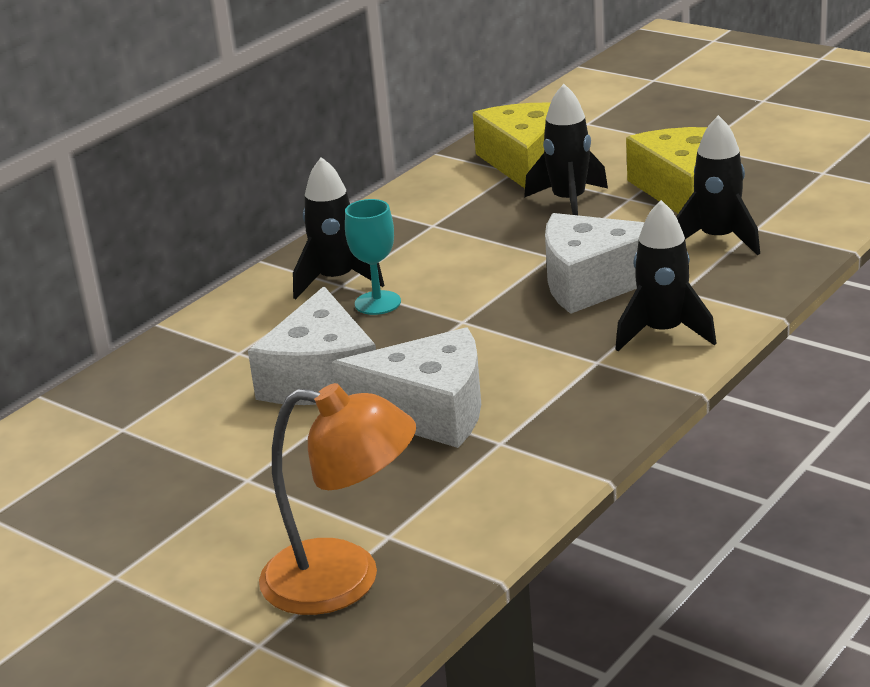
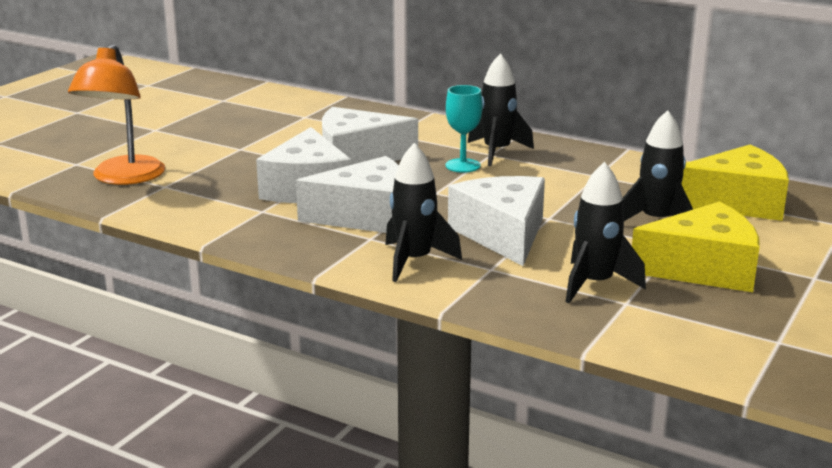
camera: 80 degrees right, 5 degrees down
none -> white cheese [296,156,399,233]

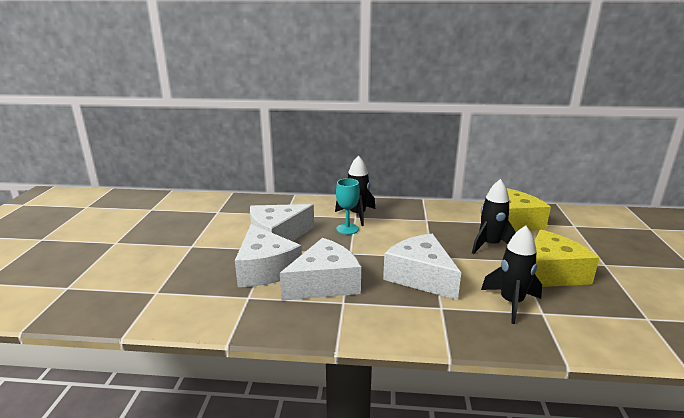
camera: 25 degrees left, 0 degrees up
orange lamp [68,44,165,185] -> none
black rocket [385,143,462,282] -> none

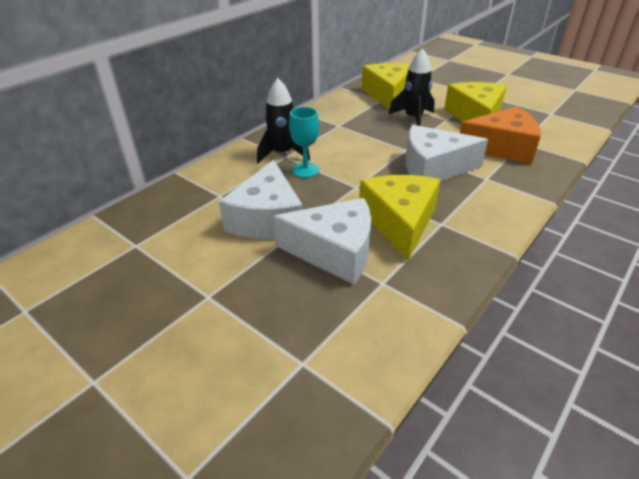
camera: 55 degrees left, 15 degrees up
white cheese [280,238,361,301] -> yellow cheese [359,175,440,261]
black rocket [481,226,542,324] -> orange cheese [460,106,541,164]

